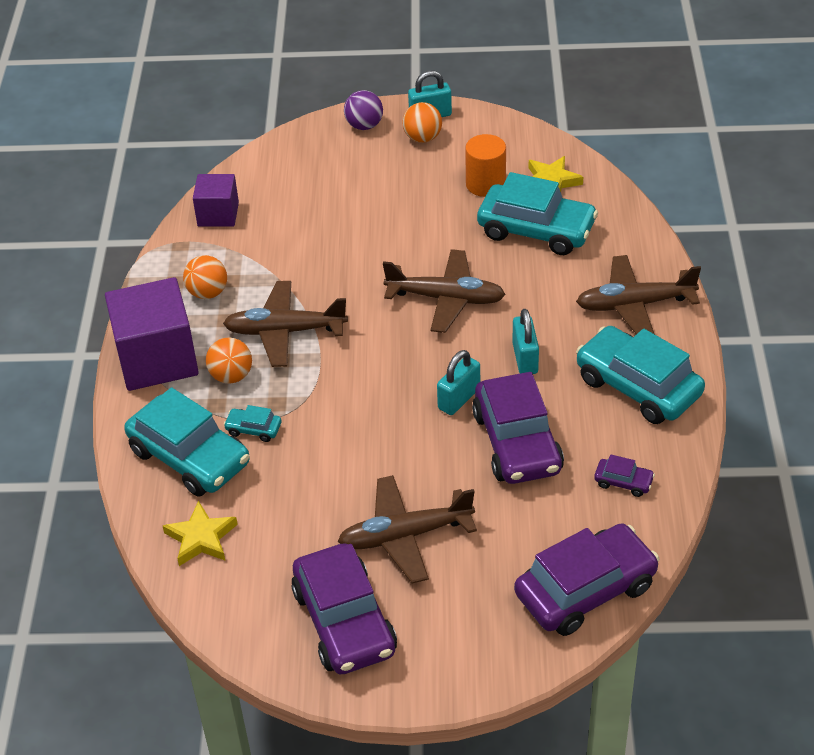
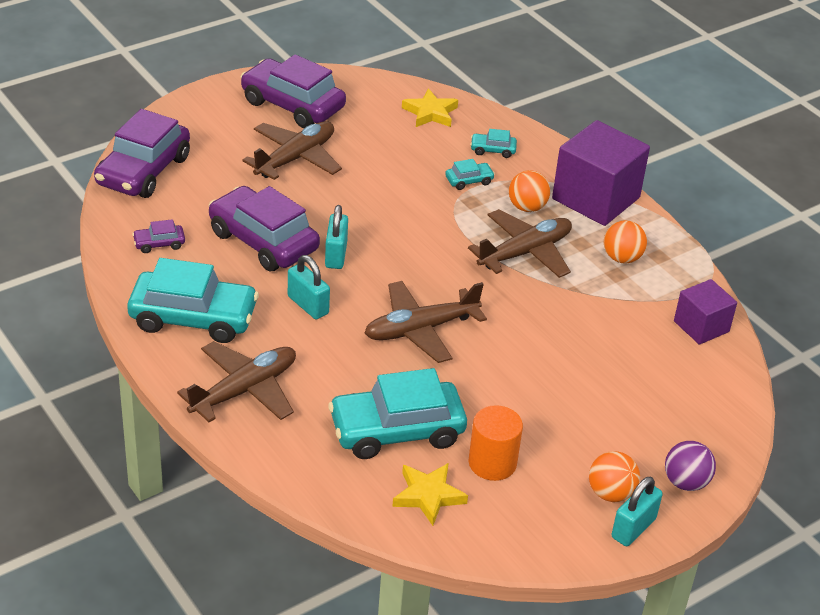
camera: 140 degrees right, 5 degrees down
turquoise car [124,387,250,497] -> turquoise car [470,129,517,158], size x0.43

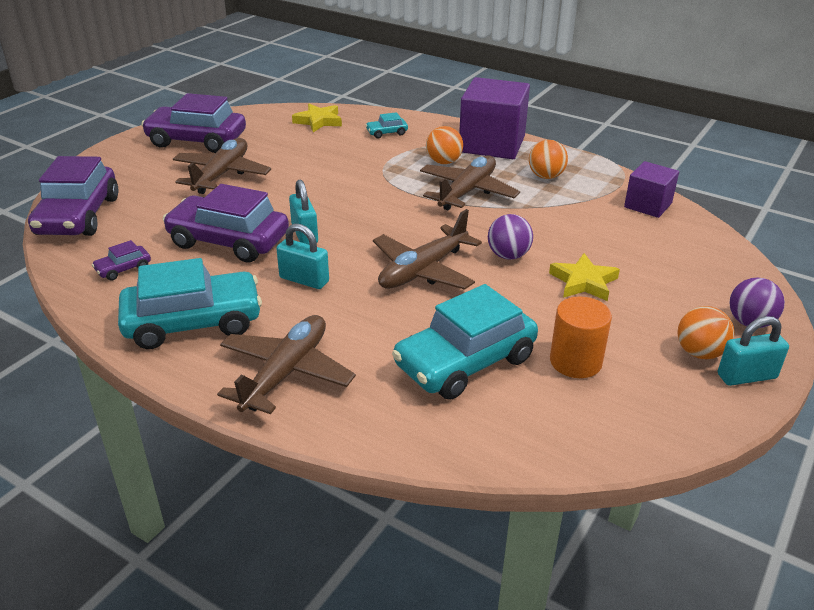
camera: 20 degrees left, 5 degrees down
yellow star [392,463,468,526] -> yellow star moved to [549,253,620,301]
turquoise car [445,159,495,190] -> none
turquoise padlock [612,477,663,546] -> turquoise padlock turned 60 degrees clockwise [718,316,789,386]
none -> purple ball [488,214,533,260]

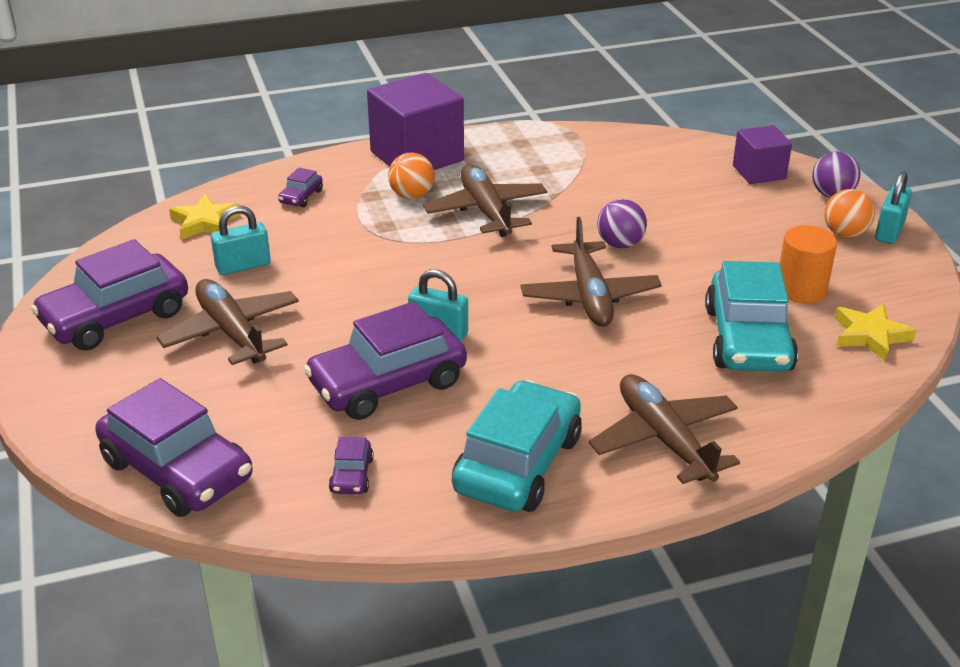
camera: 50 degrees left, 0 degrees up
turquoise padlock [276,224,329,289] -> turquoise padlock moved to [211,206,271,275]
turquoise car [366,112,408,138] -> purple car [278,167,323,208]
orange ball [529,140,568,179] -> none
yellow star [549,253,620,301] -> yellow star moved to [835,304,916,361]
purple cube [624,161,679,218] -> purple cube moved to [733,125,792,184]

